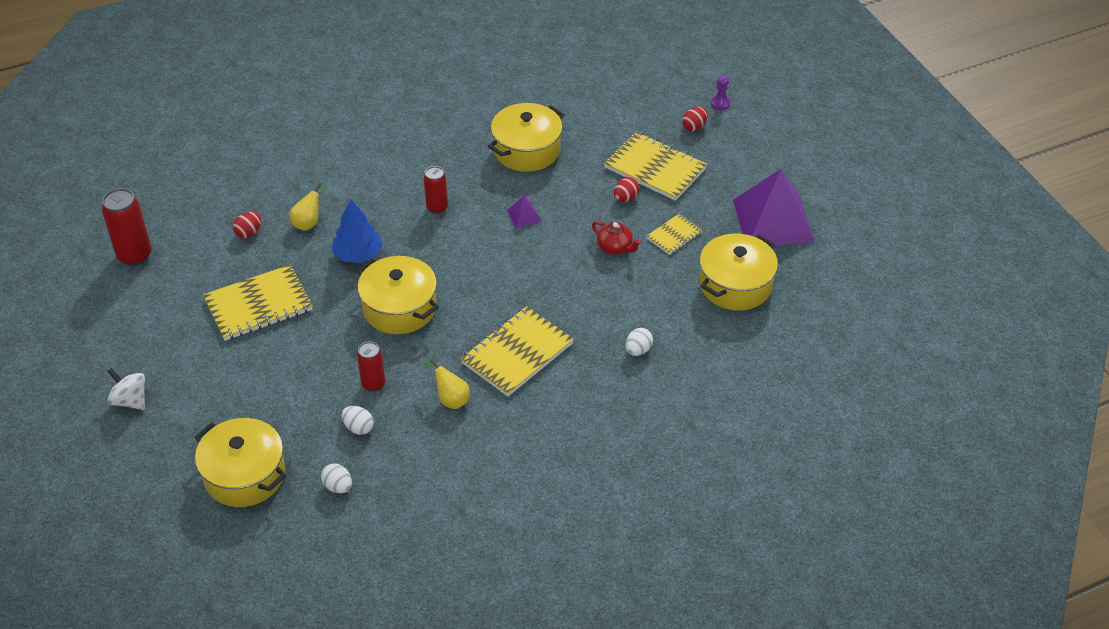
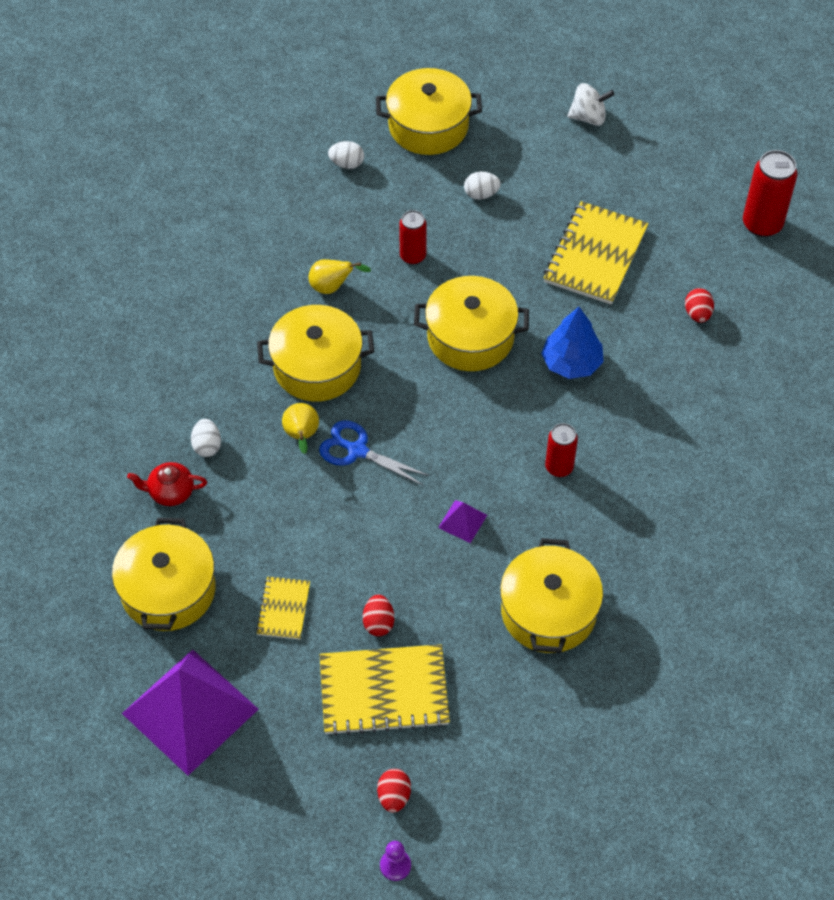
camera: 140 degrees right, 10 degrees up
yellow pear [289,184,326,231] -> yellow pear moved to [282,403,319,454]
white egg [342,406,374,435] -> white egg moved to [464,172,501,200]
yellow notebook [461,306,574,397] -> yellow pot [257,305,375,402]
red teapot [592,221,642,255] -> red teapot moved to [127,462,207,506]
none -> blue scissors [319,420,430,485]

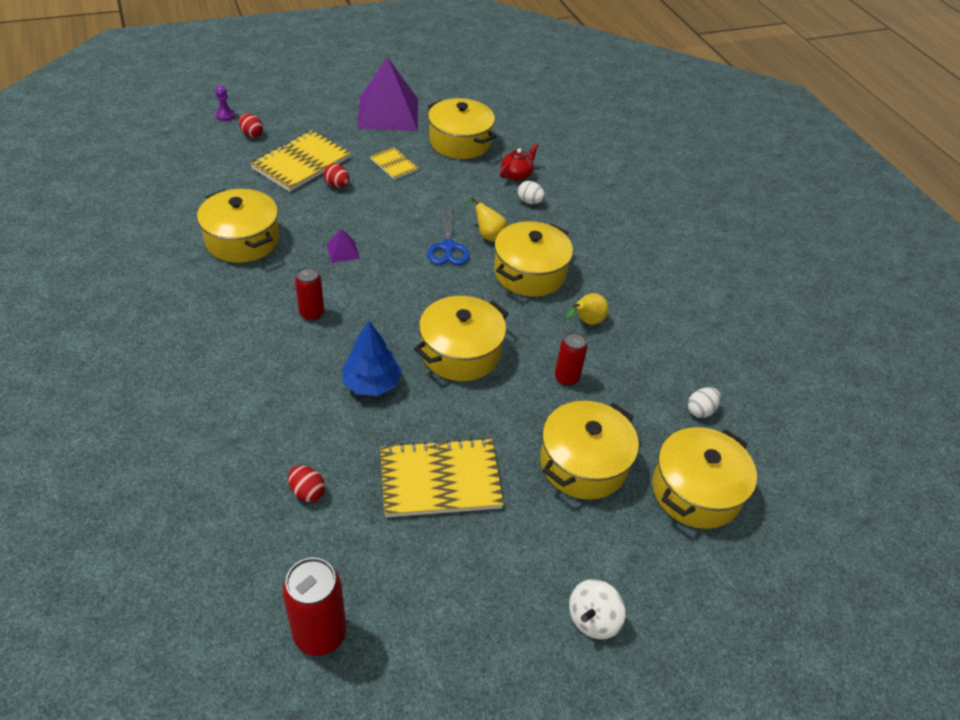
camera: 130 degrees right, 10 degrees down
blue scissors [319,420,430,485] -> blue scissors turned 105 degrees clockwise [427,208,470,265]
white egg [464,172,501,200] -> yellow pot [540,401,639,500]
yellow notebook [544,201,648,305] -> yellow notebook turned 75 degrees counterclockwise [380,438,504,517]

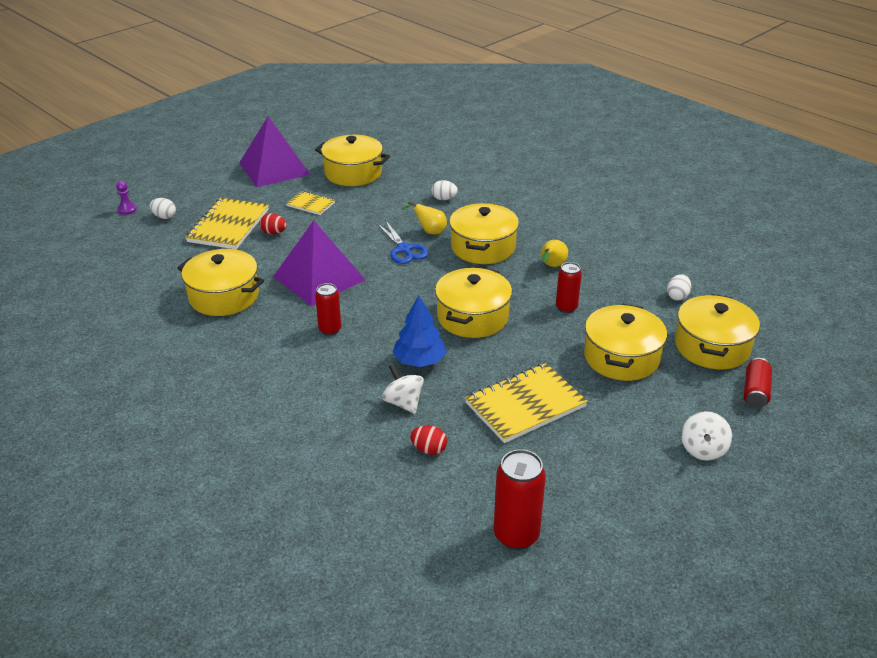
camera: 20 degrees left, 10 degrees down
red egg [239,114,263,137] -> white egg [150,198,176,219]
purple pyramid [326,229,360,263] -> purple pyramid [273,220,365,306], size x2.48
red teapot [500,143,538,180] -> none
none -> white spinning top [382,364,424,414]
none -> red can [744,358,772,408]

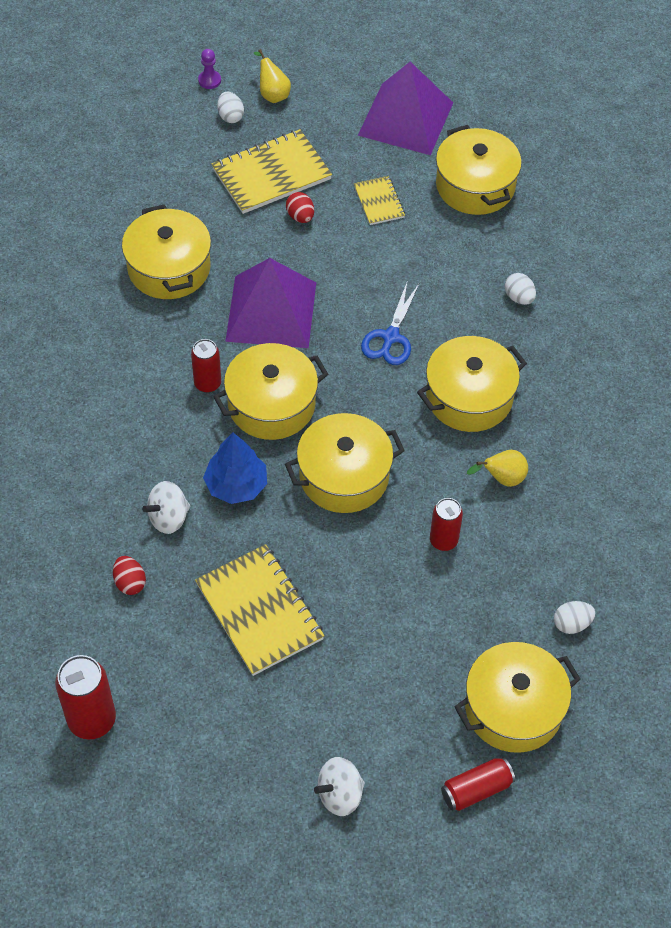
camera: 45 degrees right, 20 degrees up
white spinning top [382,364,424,414] -> white spinning top turned 135 degrees counterclockwise [142,481,190,534]
yellow pear [401,202,447,234] -> yellow pear moved to [253,49,291,103]
yellow notebook [465,363,588,443] -> yellow notebook turned 45 degrees clockwise [195,544,324,676]
yellow pot [584,303,667,381] -> yellow pot moved to [213,343,328,440]

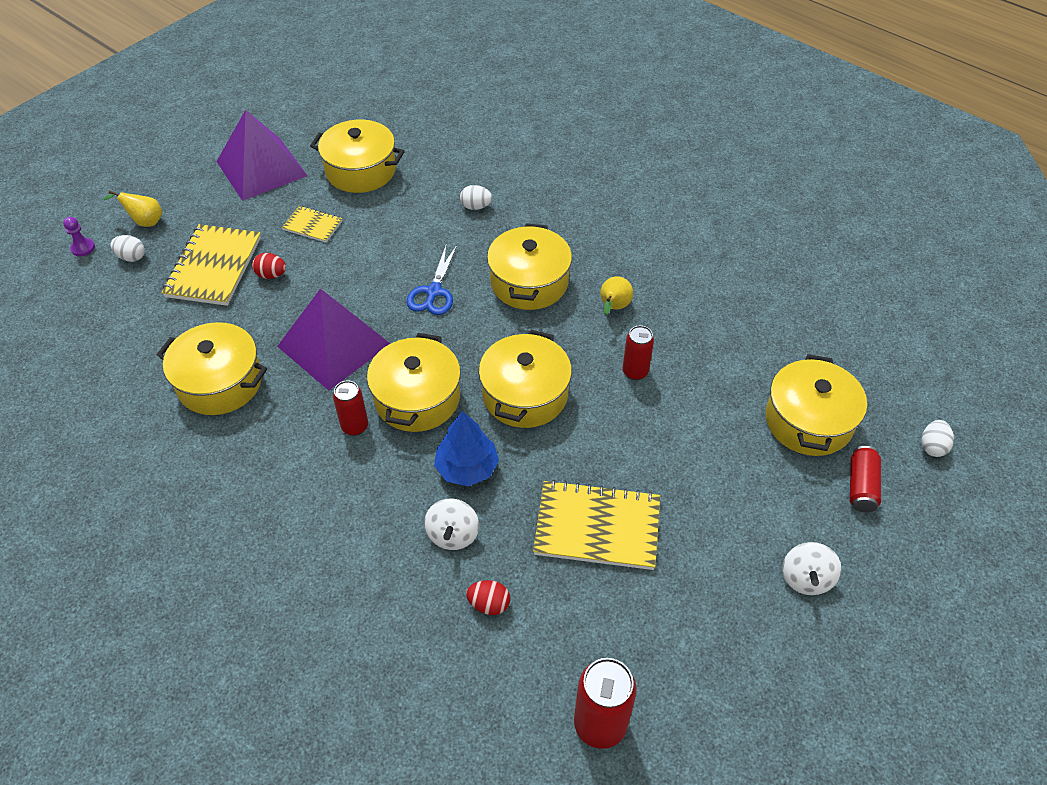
camera: 50 degrees left, 5 degrees down
blue scissors [361,280,419,365] -> blue scissors turned 45 degrees clockwise [406,243,457,315]
white egg [554,601,595,634] -> white egg moved to [921,420,954,457]

